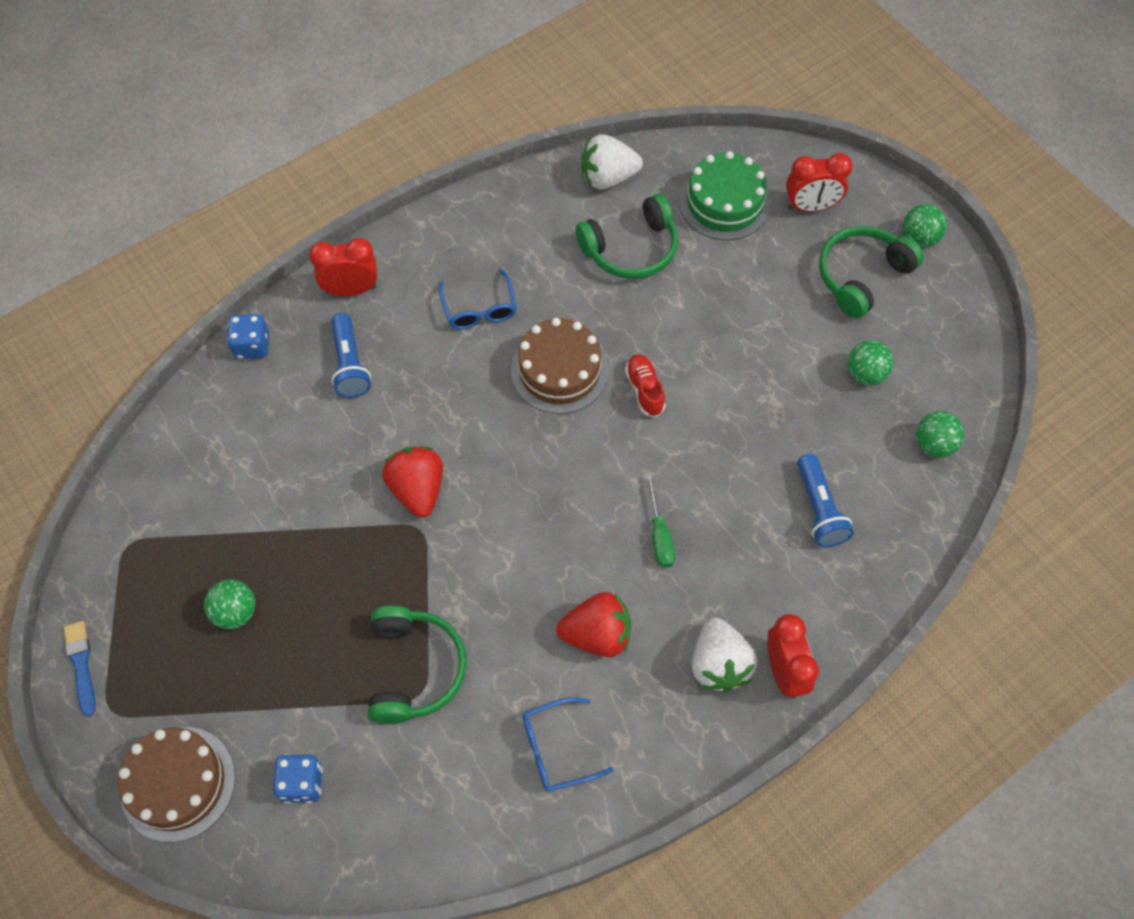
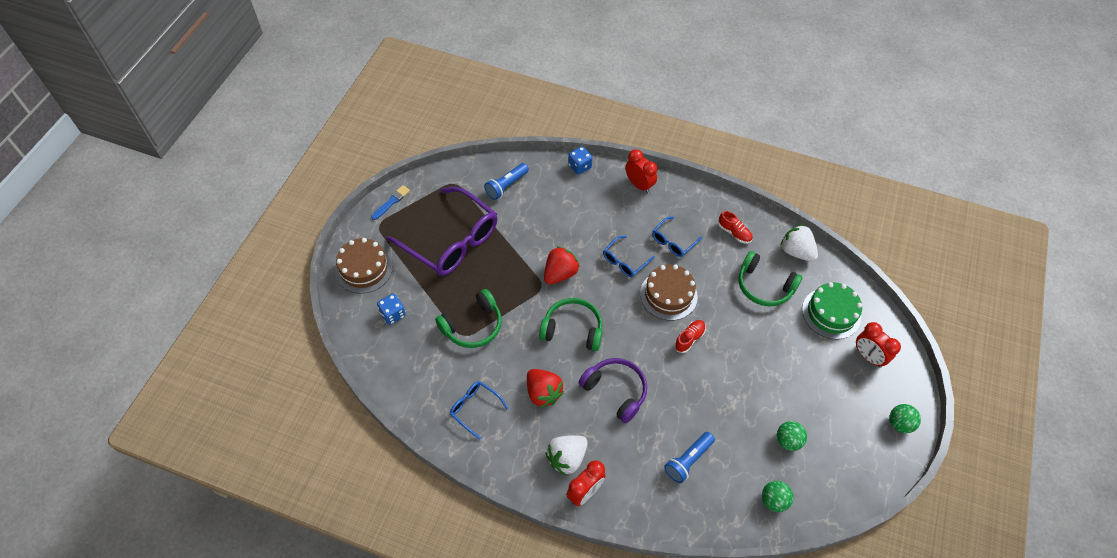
camera: 55 degrees right, 5 degrees down
green ball [204,580,255,629] -> purple glasses [387,187,498,276]
blue flashlight [331,313,371,398] -> blue flashlight moved to [484,163,529,200]
green screwdriver [646,473,675,568] -> purple headphones [578,358,647,423]
green headphones [819,226,924,318] -> green headphones moved to [539,298,603,351]
none -> blue glasses [603,236,654,277]
none -> red shoe [718,211,753,243]

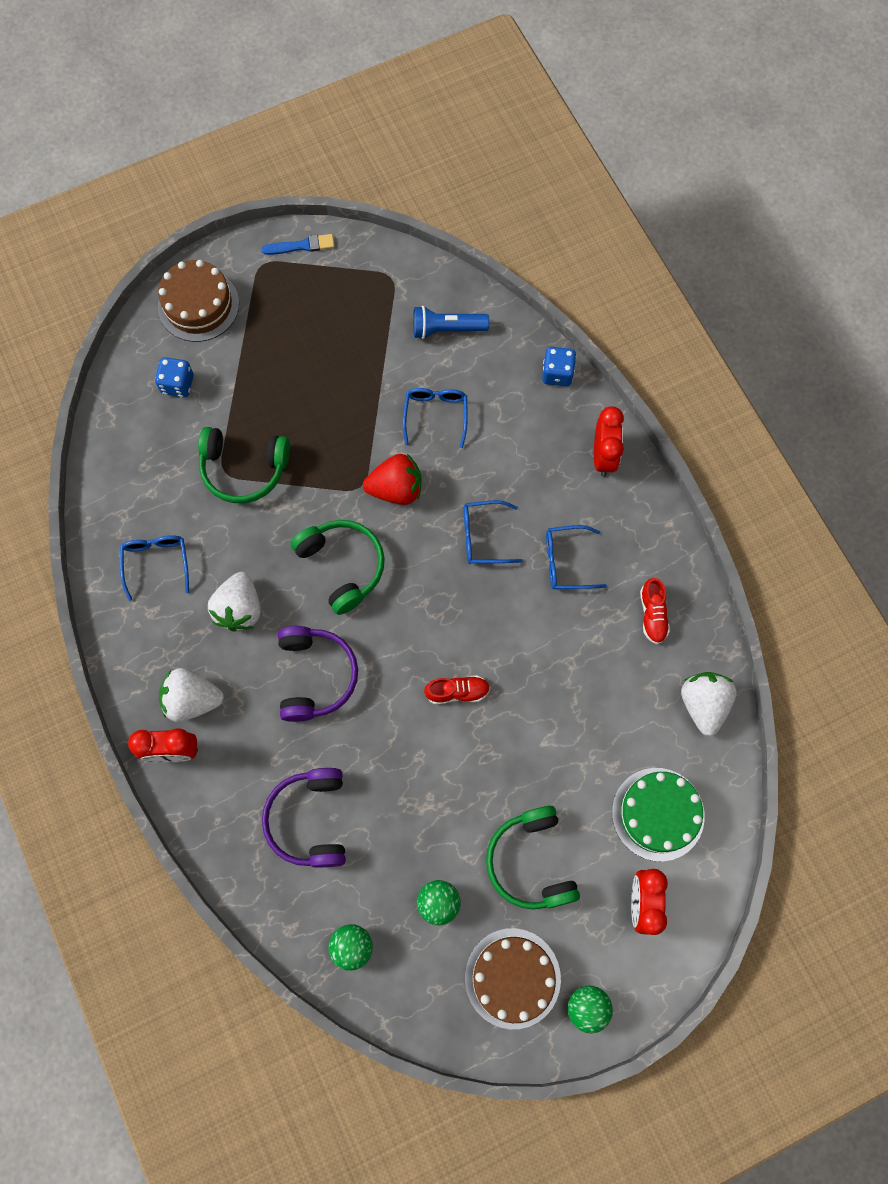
camera: 45 degrees right, 15 degrees up
purple glasses [387,187,498,276] -> none
red strawberry [527,369,564,408] -> white strawberry [208,572,261,632]
brown cake [640,264,698,321] -> brown cake moved to [465,928,561,1029]
blue flashlight [664,432,715,483] -> purple headphones [262,768,346,868]
green headphones [738,251,803,306] -> green headphones moved to [486,806,580,910]
none -> blue glasses [403,388,468,448]

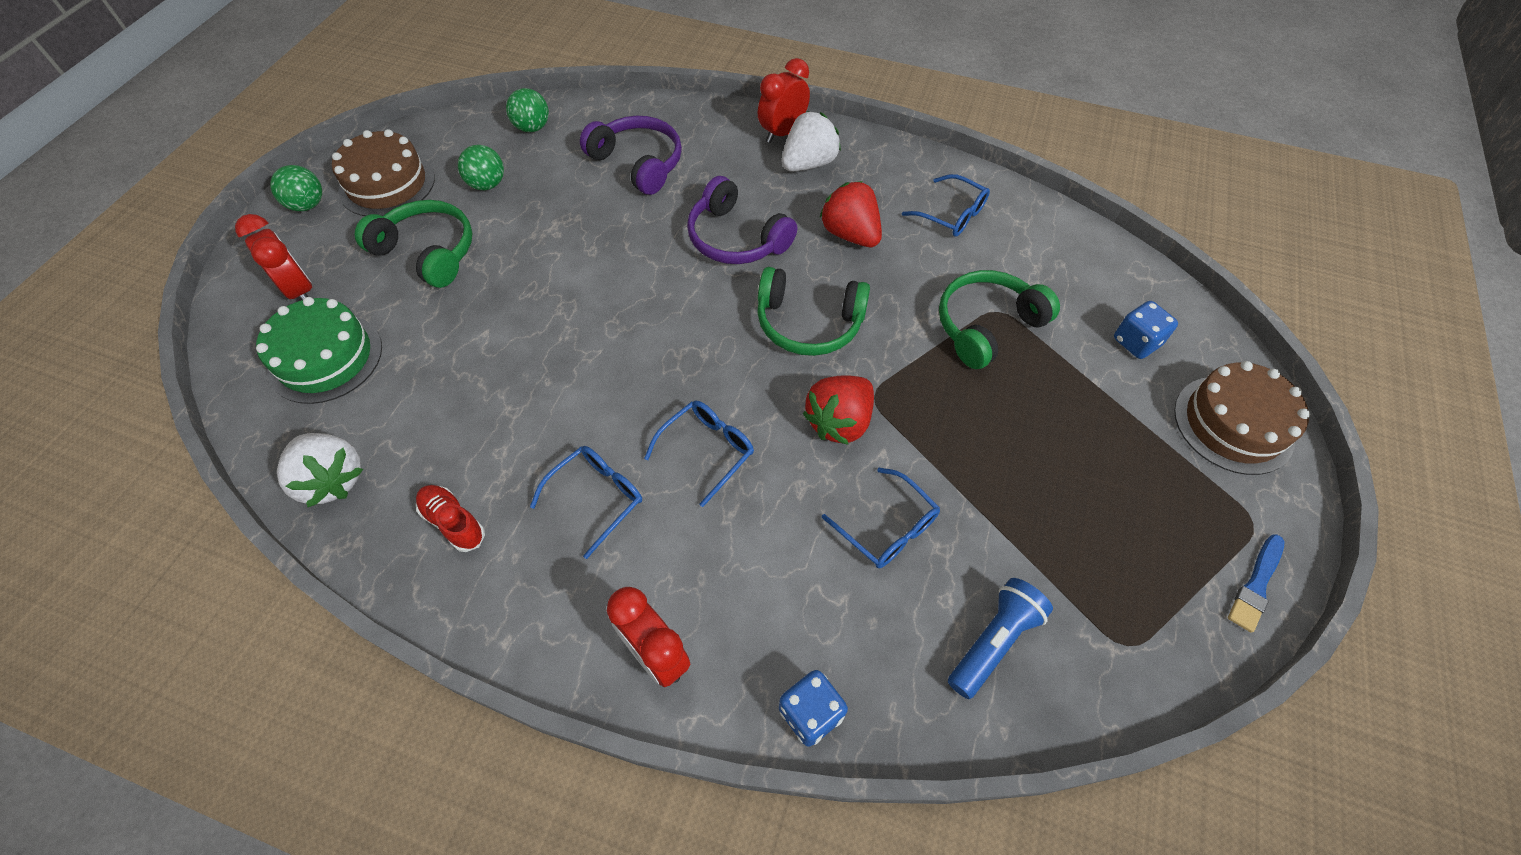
camera: 135 degrees right, 15 degrees down
white strawberry [208,572,261,632] -> red strawberry [820,181,882,247]
red shoe [424,675,490,704] -> none

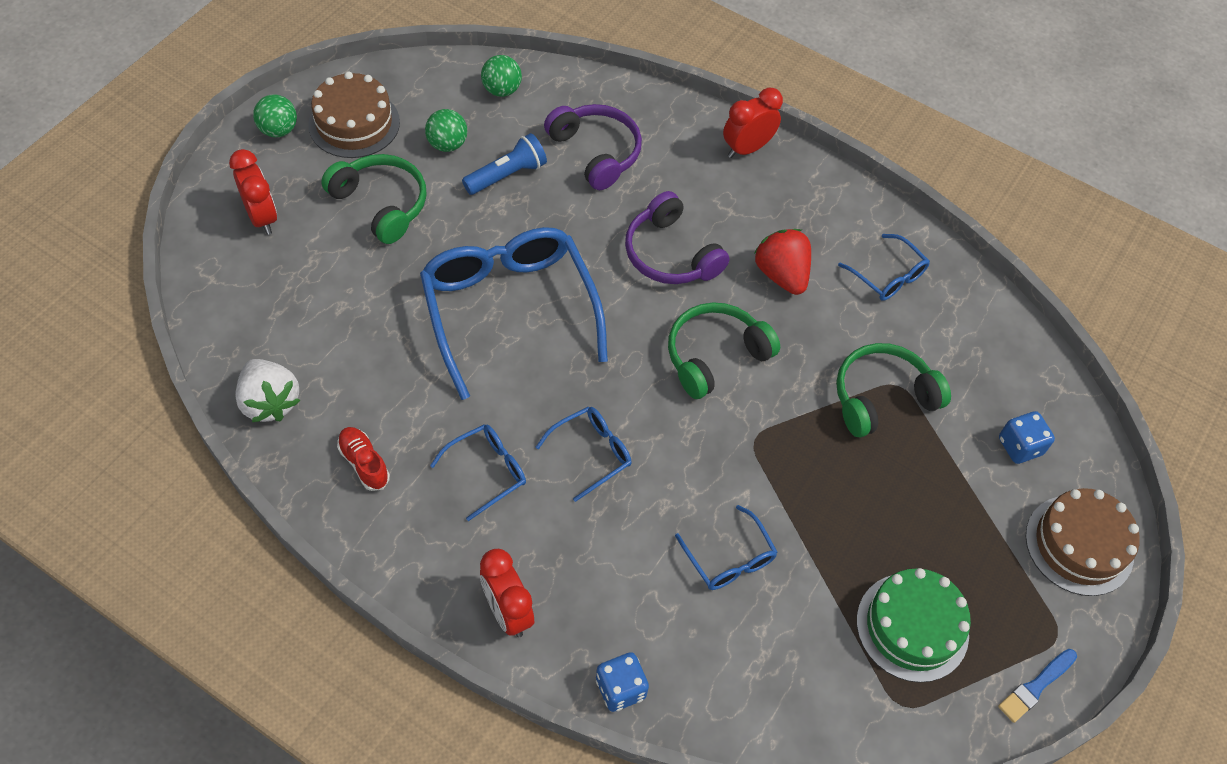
camera: 10 degrees right, 0 degrees up
green cake [256,297,382,404] -> green cake moved to [857,568,971,683]
green headphones [757,267,870,356] -> green headphones turned 120 degrees clockwise [668,302,780,399]
white strawberry [782,111,841,171] -> none
red strawberry [802,375,874,445] -> none
blue flashlight [948,578,1053,699] -> blue flashlight moved to [462,133,547,195]
none -> blue glasses [420,227,608,400]

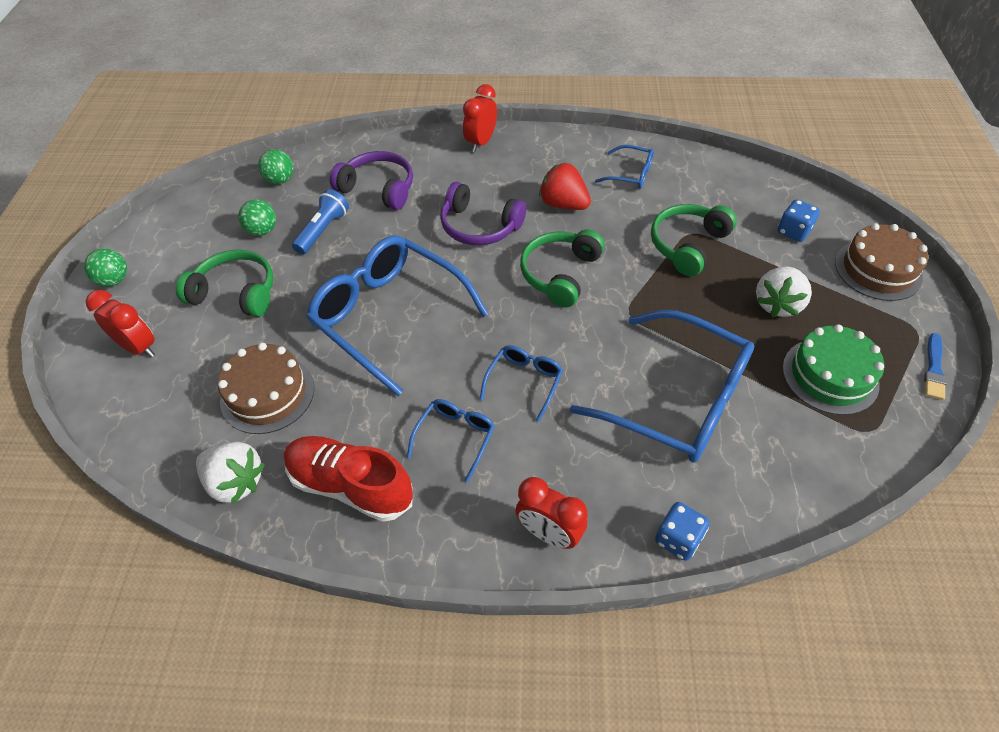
camera: 25 degrees left, 5 degrees down
brown cake [308,72,400,158] -> brown cake moved to [218,343,314,434]
red shoe [337,427,390,491] -> red shoe [284,436,413,522], size x1.93
blue glasses [675,505,778,590] -> blue glasses [570,310,754,463], size x2.17
none -> white strawberry [756,267,812,317]

